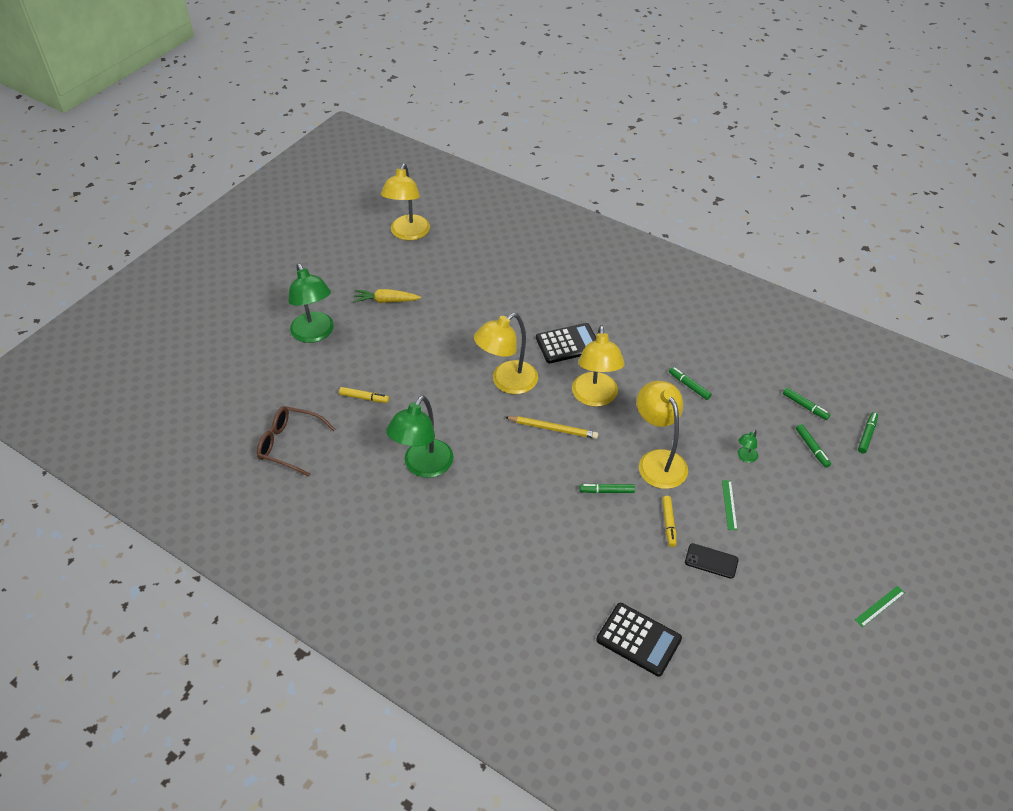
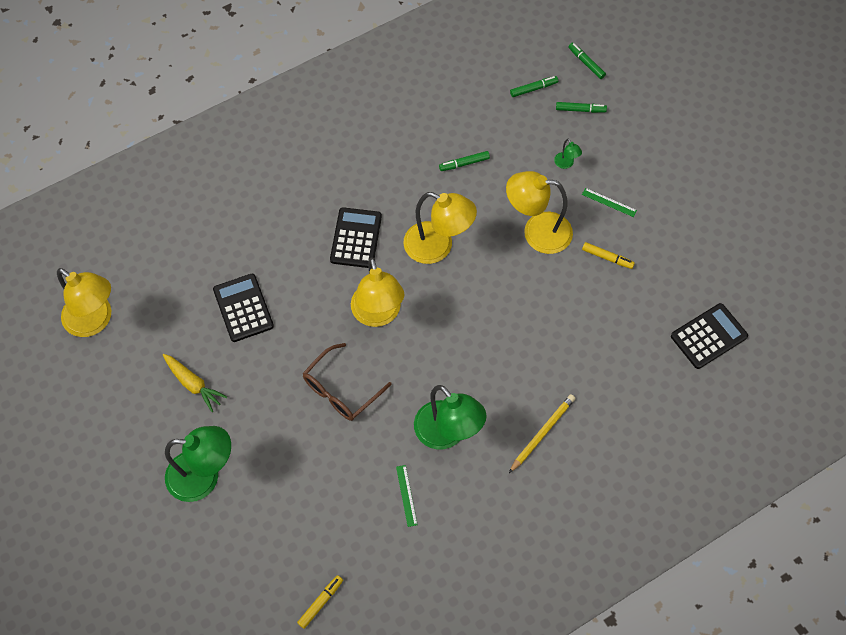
camera: 65 degrees left, 15 degrees up
brown glasses [257,406,335,476] -> brown glasses moved to [303,343,392,421]
yellow marker [339,387,389,403] -> yellow marker moved to [297,575,343,629]
yellow carrot [353,289,421,303] -> yellow carrot turned 75 degrees counterclockwise [163,354,227,412]
yellow pencil [505,416,598,439] -> yellow pencil moved to [509,394,576,473]
green marker [579,483,635,493] -> none
black phone [685,543,739,579] -> none
green ruler [855,586,905,627] -> green ruler moved to [396,465,417,527]
none -> black calculator [213,274,274,342]

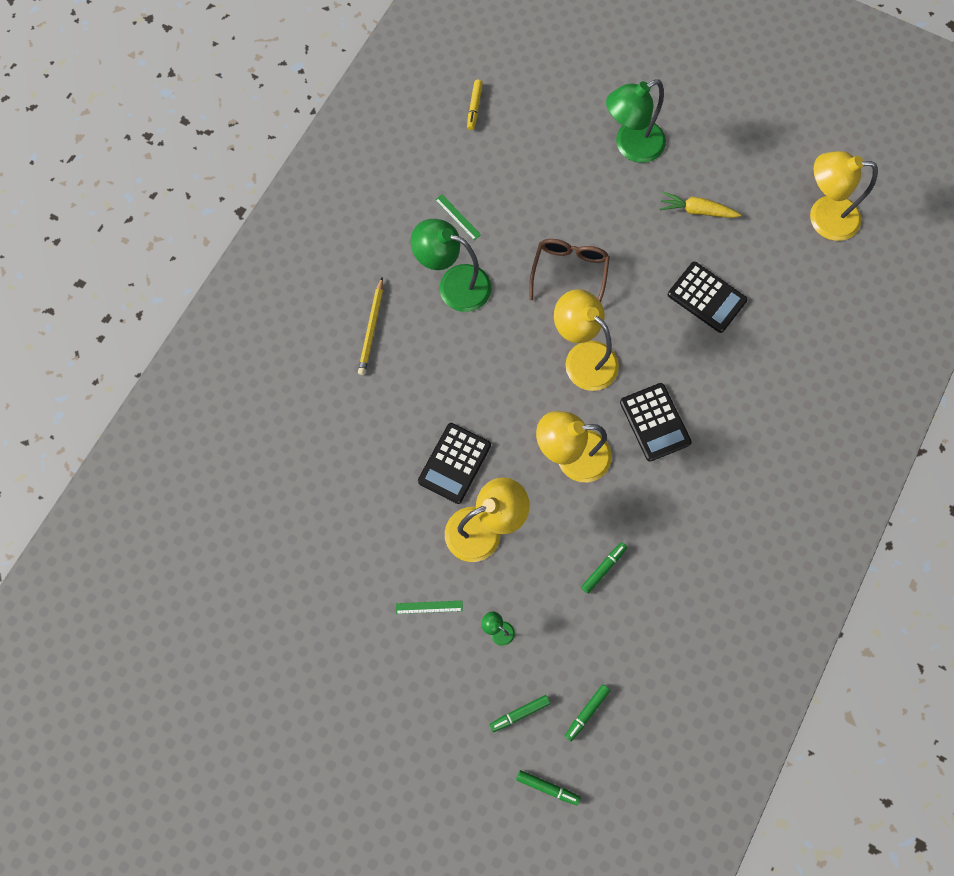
camera: 150 degrees right, 10 degrees up
yellow marker [582,242,635,269] -> none
black calculator [671,303,748,369] -> black calculator moved to [418,423,491,504]

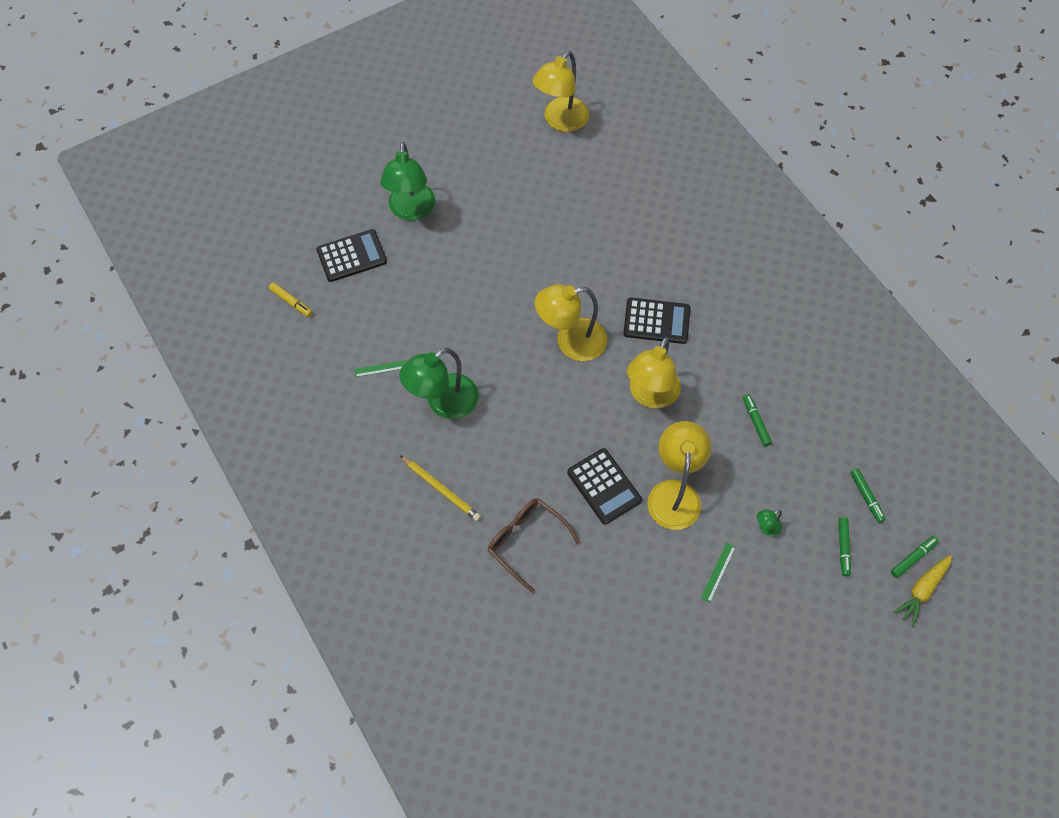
camera: 60 degrees left, 10 degrees down
brown glasses [529,239,610,302] -> brown glasses moved to [487,498,580,593]
yellow carrot [659,191,741,218] -> yellow carrot moved to [893,555,952,627]
black calculator [668,262,748,333] -> black calculator moved to [316,229,387,282]

